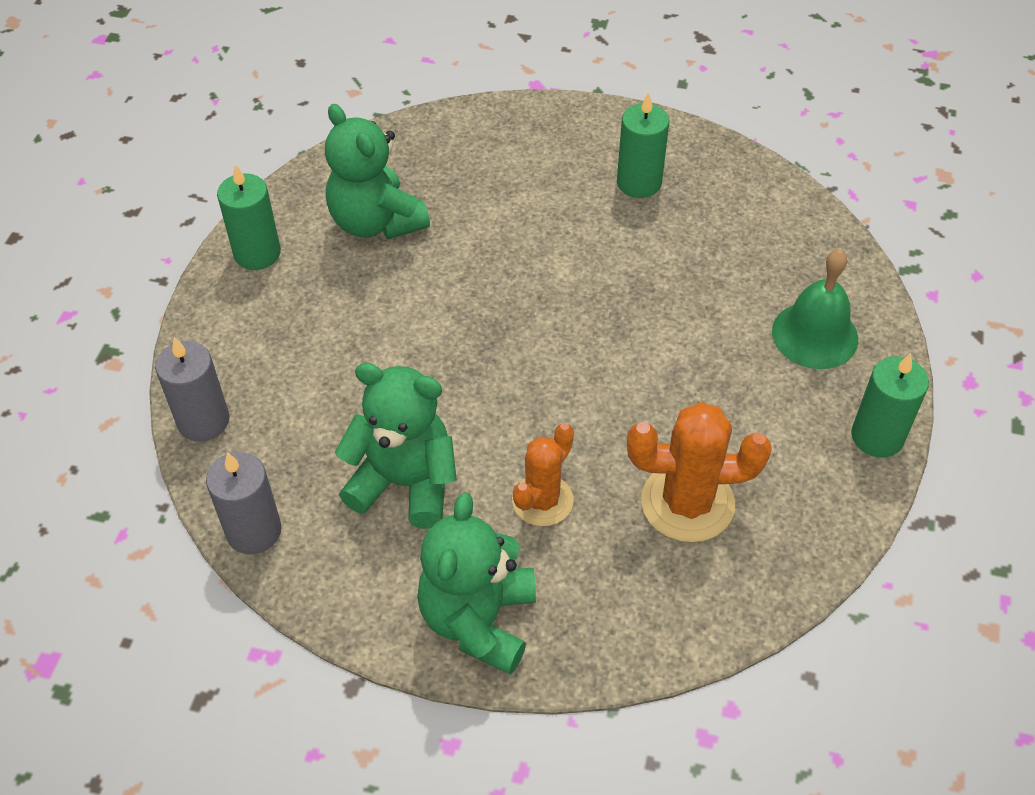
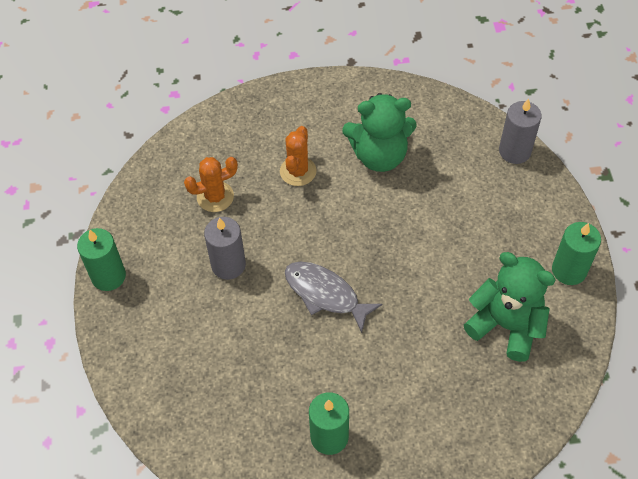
camera: 160 degrees right, 5 degrees up
grey candle [206,452,282,554] -> grey candle moved to [204,217,246,280]
green teddy bear [417,492,536,675] -> none
orange cactus [627,402,772,543] -> orange cactus [184,157,238,212], size x0.66
green bell [772,249,858,369] -> none
none -> grey fish [285,262,382,333]

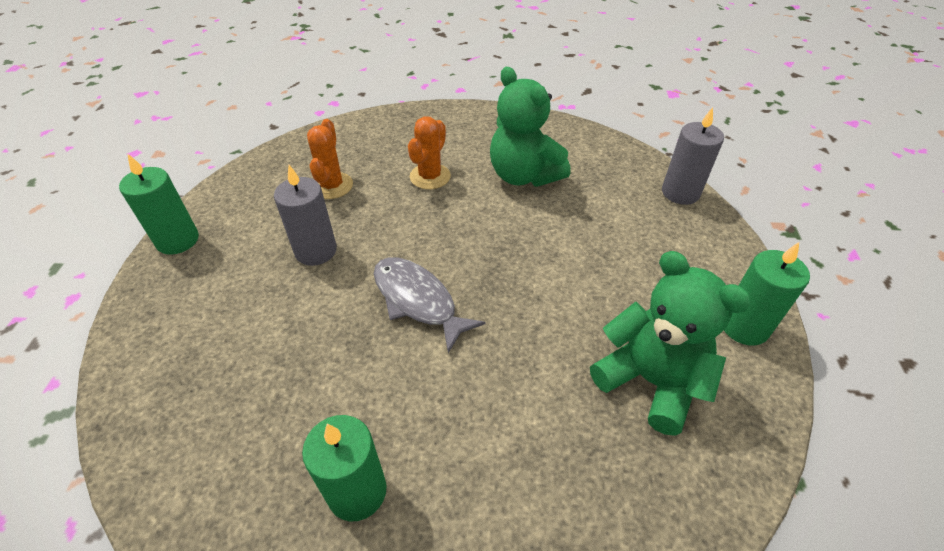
camera: 10 degrees right, 10 degrees down
orange cactus [184,157,238,212] -> orange cactus turned 75 degrees counterclockwise [307,119,353,199]
green teddy bear [342,93,417,172] -> green teddy bear turned 45 degrees clockwise [490,67,571,187]

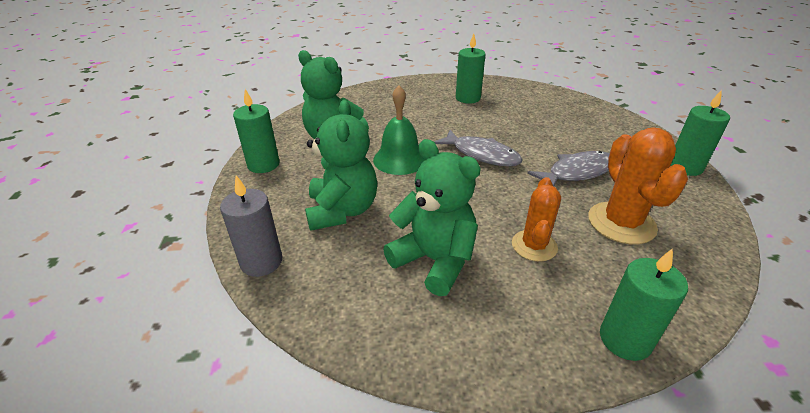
camera: 170 degrees right, 10 degrees down
grey candle [274,165,337,266] -> grey fish [527,151,609,187]
orange cactus [307,119,353,199] -> orange cactus [588,127,688,245], size x1.52
none -> green teddy bear [305,100,377,231]
none -> green bell [373,85,425,175]
none -> green candle [600,248,688,361]

